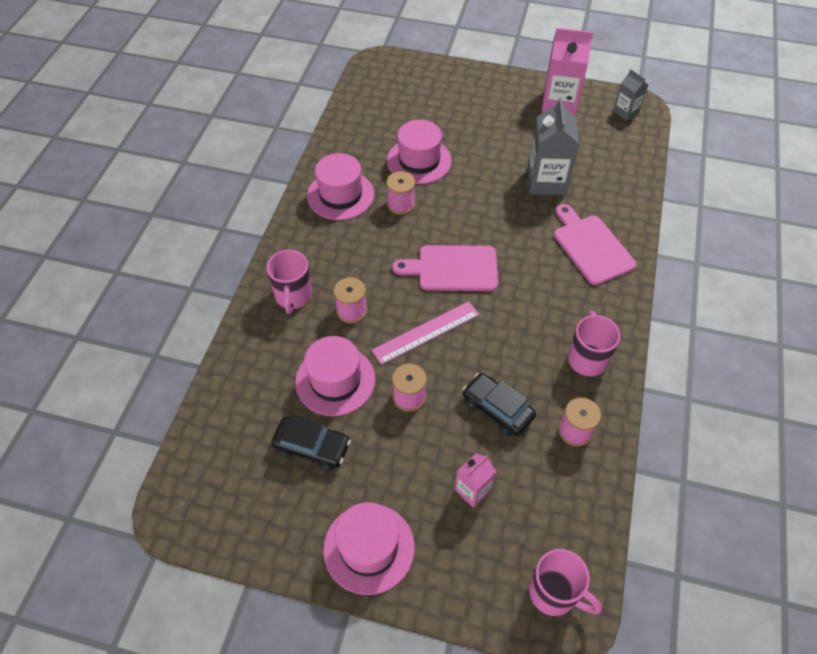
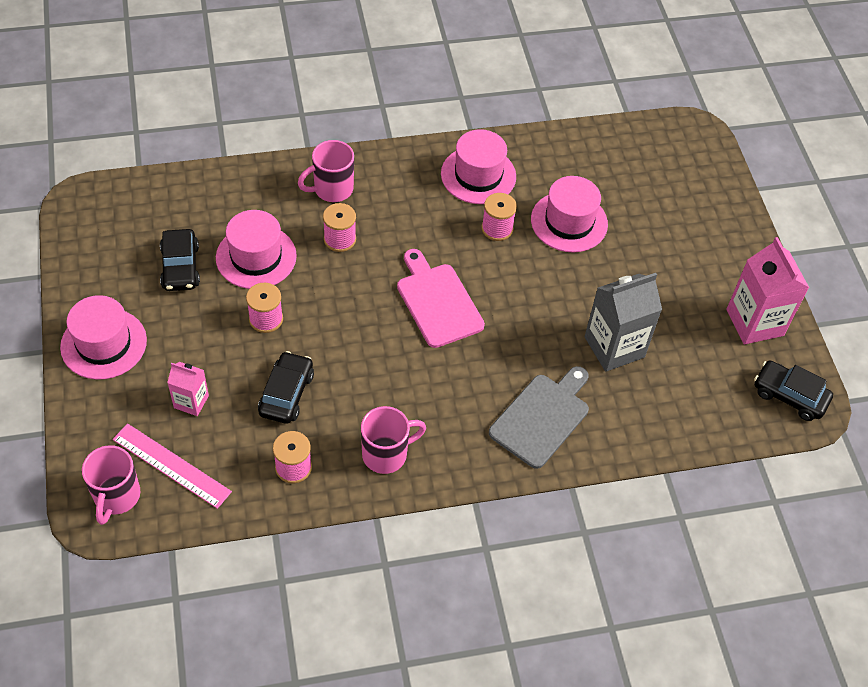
camera: 60 degrees right, 0 degrees up
pink ruler [371,301,479,365] -> pink ruler moved to [113,423,232,509]
pink cutting board [554,204,637,285] -> grey cutting board [489,366,589,469]
grey carton [613,69,648,121] -> black car [754,360,833,421]

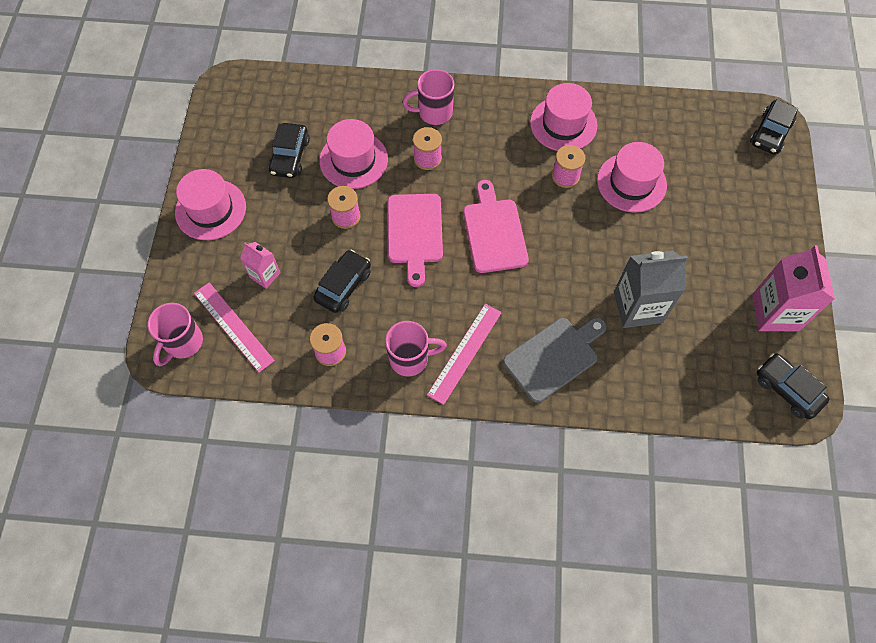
camera: 20 degrees right, 10 degrees up
none -> pink cutting board [388,194,443,287]
none -> pink ruler [427,304,502,405]
none -> black car [750,99,798,154]

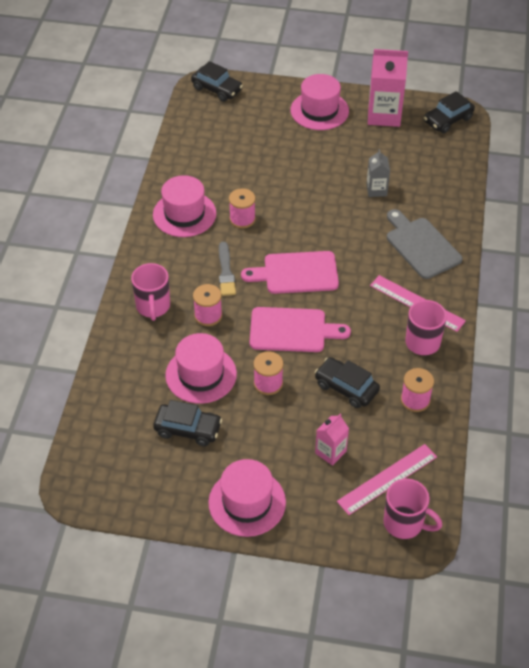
camera: 85 degrees left, 15 degrees down
pink hat [597,142,667,213] -> pink hat moved to [291,74,349,130]
grey carton [614,250,688,328] -> grey carton [366,149,390,197], size x0.55
none -> grey brush [219,242,236,296]

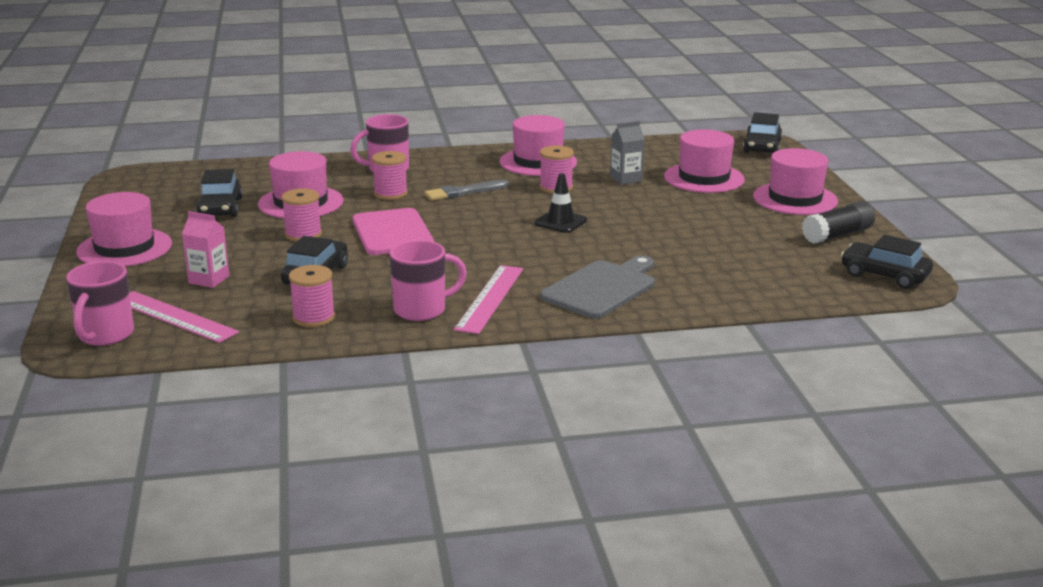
camera: 70 degrees right, 25 degrees down
pink cutting board [241,251,339,294] -> none
grey carton [366,149,390,197] -> grey carton moved to [610,121,644,185]
pink carton [368,49,408,127] -> black glue stick [802,201,875,244]
none -> black traffic cone [534,173,587,233]
none -> pink hat [664,129,745,193]

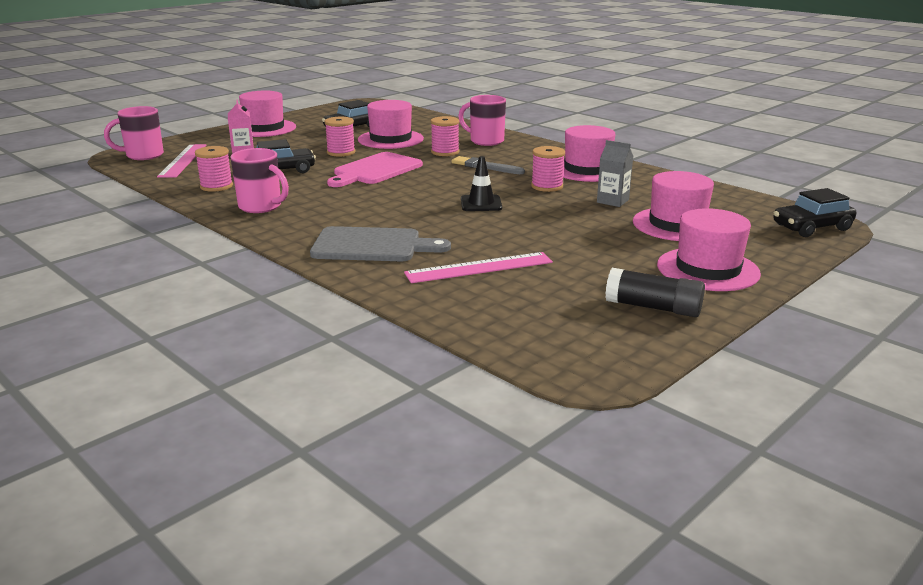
camera: 55 degrees right, 0 degrees up
pink ruler [454,265,523,334] -> pink ruler moved to [404,252,553,283]
black car [841,235,933,289] -> none

